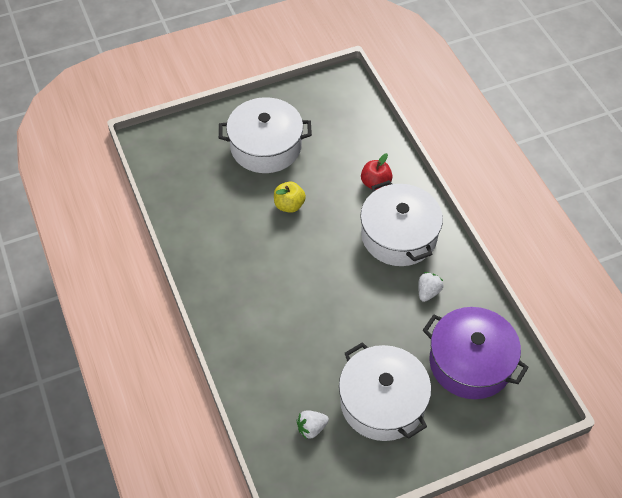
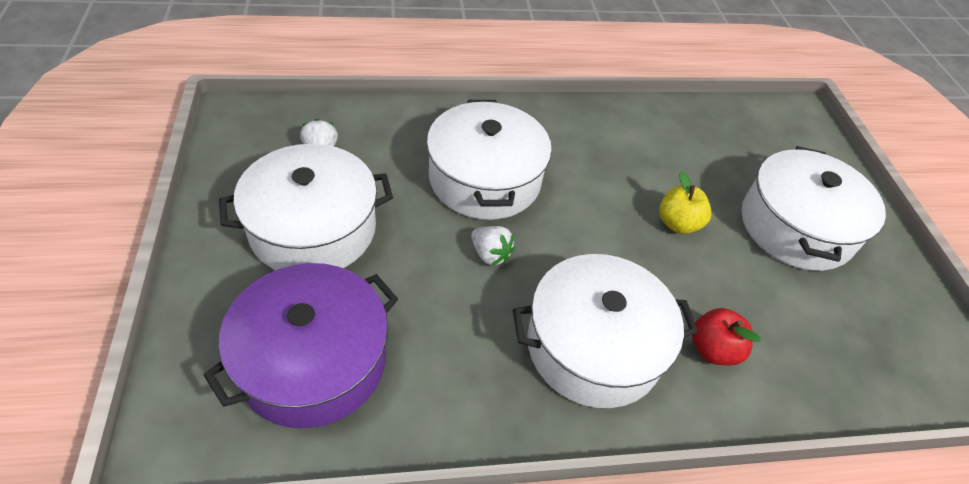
camera: 100 degrees right, 5 degrees down
white strawberry [418,272,443,302] -> white strawberry moved to [471,226,515,266]
none -> white pot [426,100,552,220]

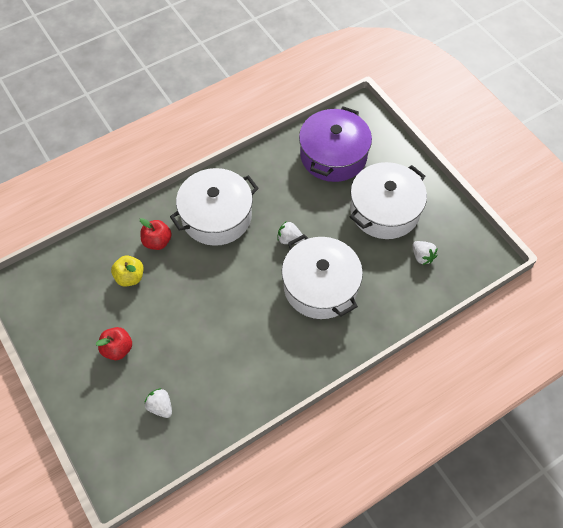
camera: 160 degrees right, 10 degrees up
yellow apple [659,171,712,234] -> yellow apple moved to [111,256,144,287]
white pot [742,146,886,271] -> red apple [96,327,132,360]
none -> white strawberry [144,388,172,418]

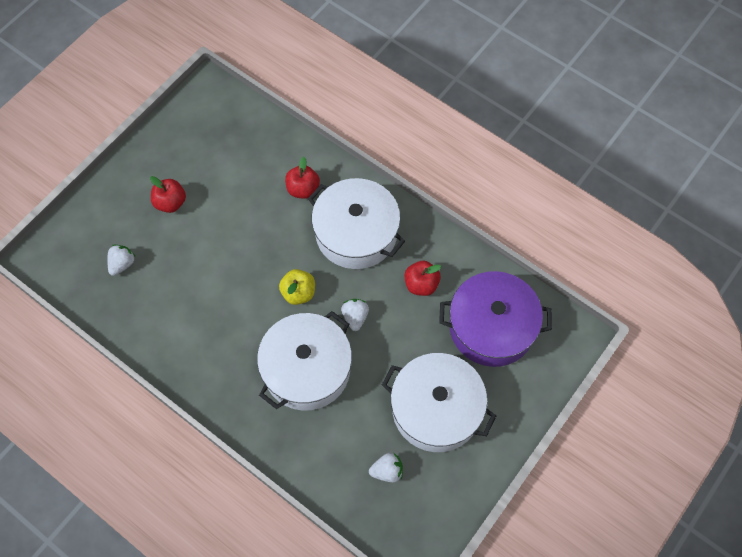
camera: 70 degrees right, 5 degrees up
yellow apple [111,256,144,287] -> yellow apple moved to [279,269,315,305]
white strawberry [412,241,437,265] -> white strawberry turned 135 degrees counterclockwise [369,453,403,482]
none -> red apple [404,261,441,296]

